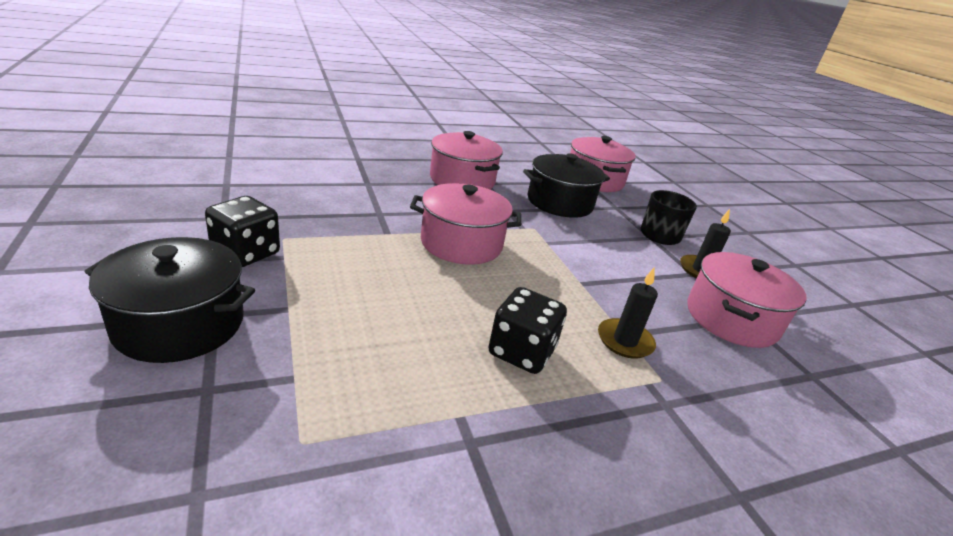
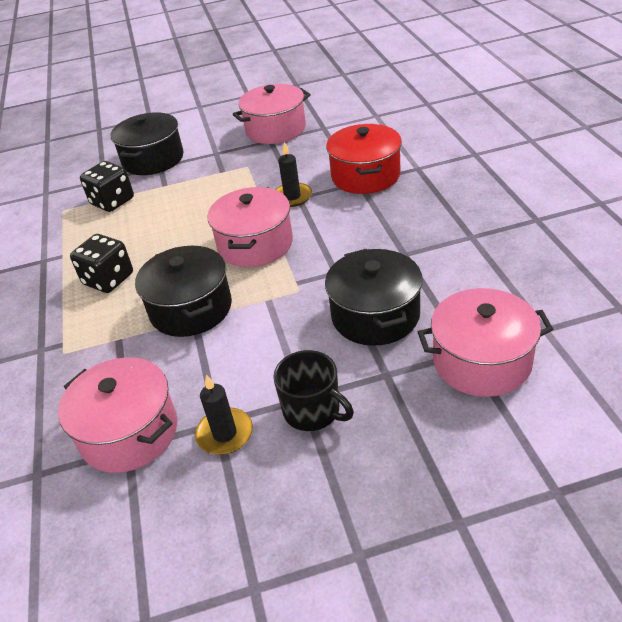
camera: 105 degrees right, 10 degrees up
black dice [205,196,280,267] -> black dice moved to [80,161,134,212]
pink pot [430,131,503,189] -> pink pot moved to [233,84,311,144]
black candle [598,267,658,359] -> black candle moved to [275,142,312,207]
none -> black pot [135,246,232,337]
none -> red pot [326,124,402,194]

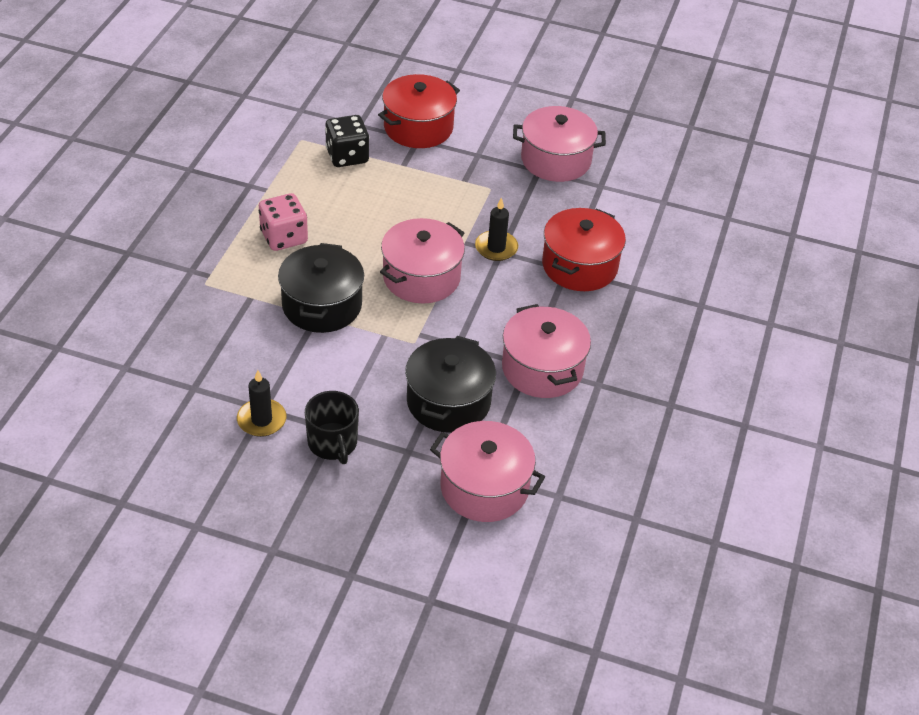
camera: 25 degrees right, 5 degrees up
pink pot [58,357,177,473] -> pink pot moved to [502,304,591,398]
black dice [70,234,133,293] -> pink dice [259,193,308,251]
black pot [111,112,184,175] -> red pot [378,74,460,148]

